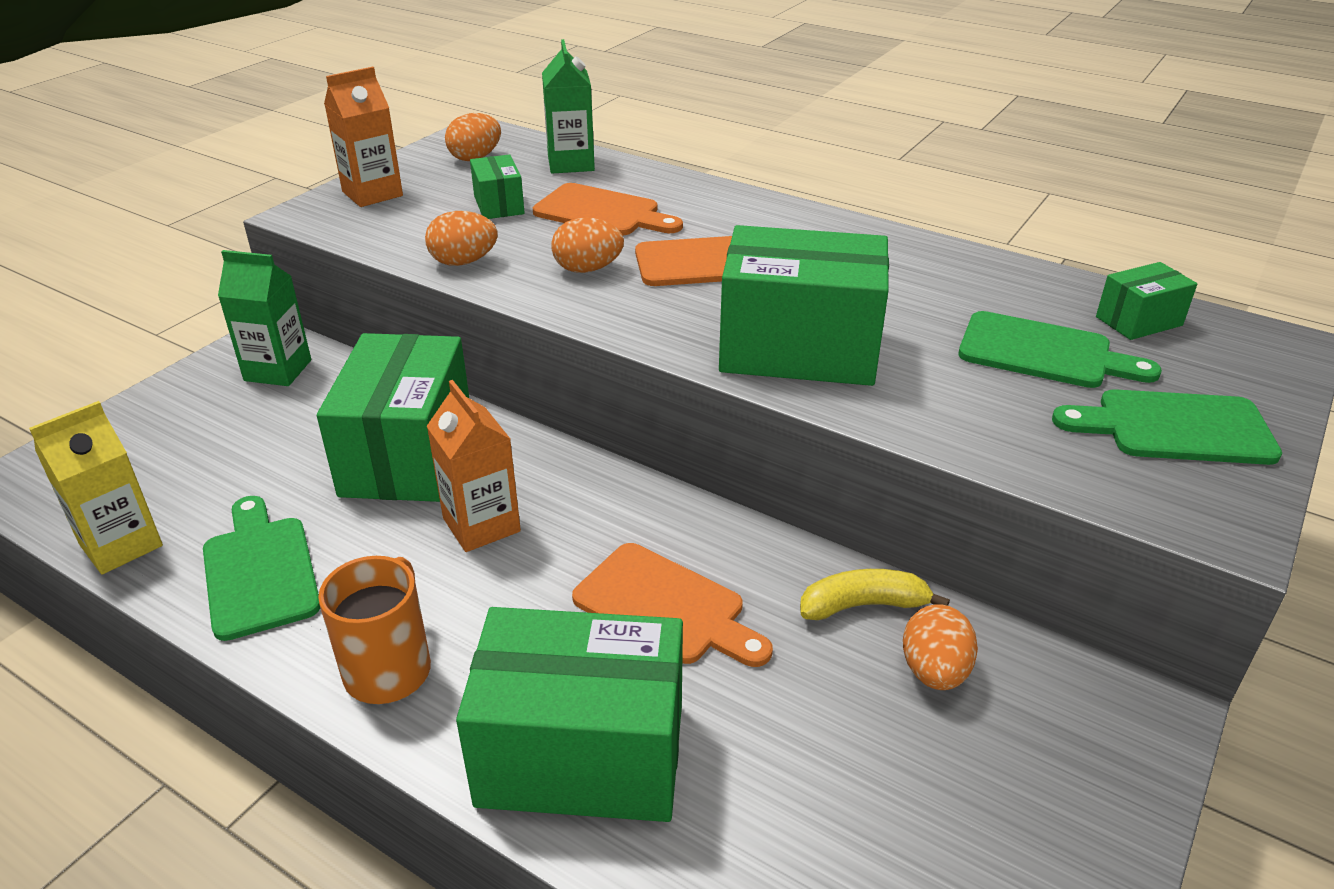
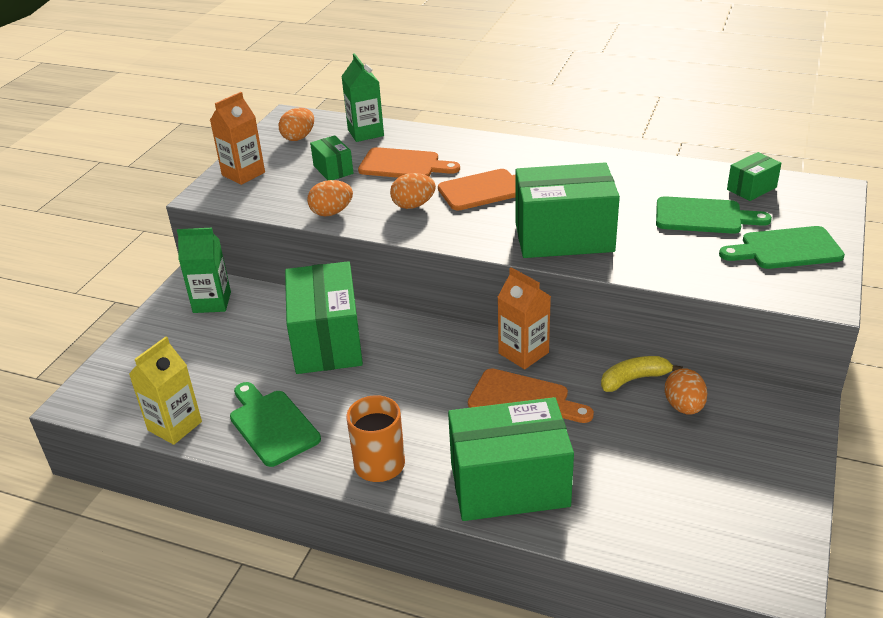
camera: 10 degrees left, 0 degrees up
orange carton [427,380,521,552] -> orange carton moved to [497,267,551,369]

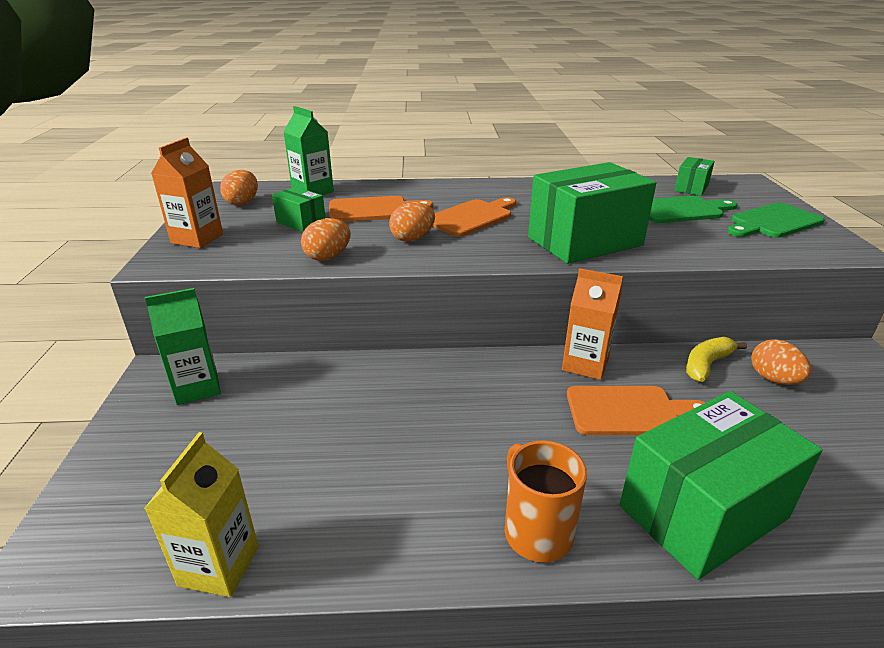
camera: 25 degrees left, 5 degrees down
green cutting board [230,382,321,467] -> none
green box [285,261,363,374] -> none

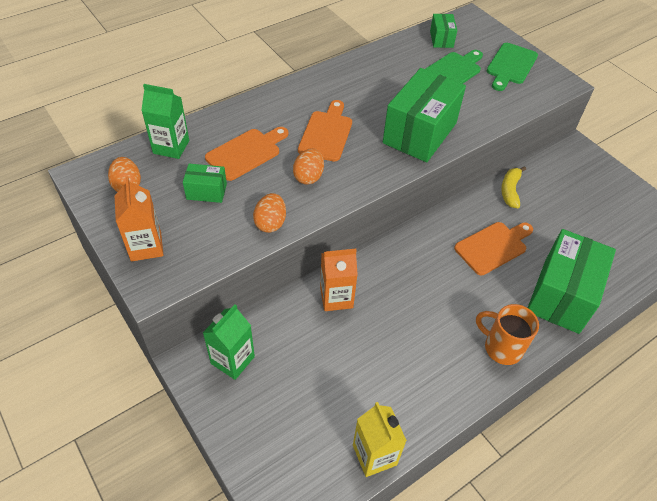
camera: 35 degrees left, 20 degrees up
orange carton [562,268,623,380] -> orange carton moved to [320,249,358,311]
orange egg [751,339,811,385] -> none

